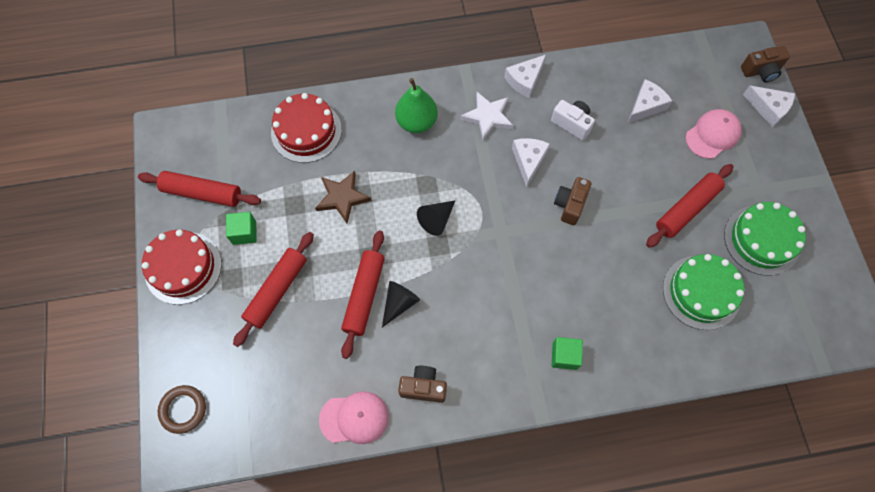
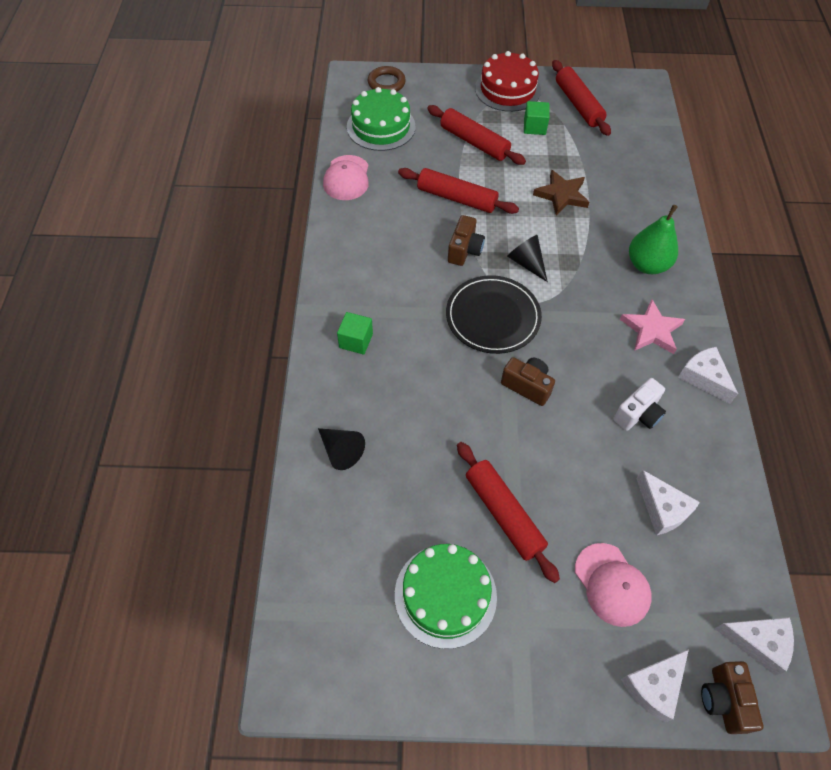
camera: 100 degrees right, 10 degrees down
red rolling pin [138,171,261,207] -> red rolling pin turned 45 degrees counterclockwise [552,60,611,136]
red cake [271,93,342,163] -> none
black cone [382,281,420,327] -> black cone moved to [318,428,365,470]
brown camera [398,366,447,403] -> brown camera moved to [448,215,485,266]
white star [460,92,513,140] -> pink star [620,299,685,354]
white cheese [512,138,550,188] -> white cheese moved to [714,617,794,675]
green cake [663,254,744,330] -> green cake moved to [347,87,416,151]
none -> black plate [446,275,542,354]

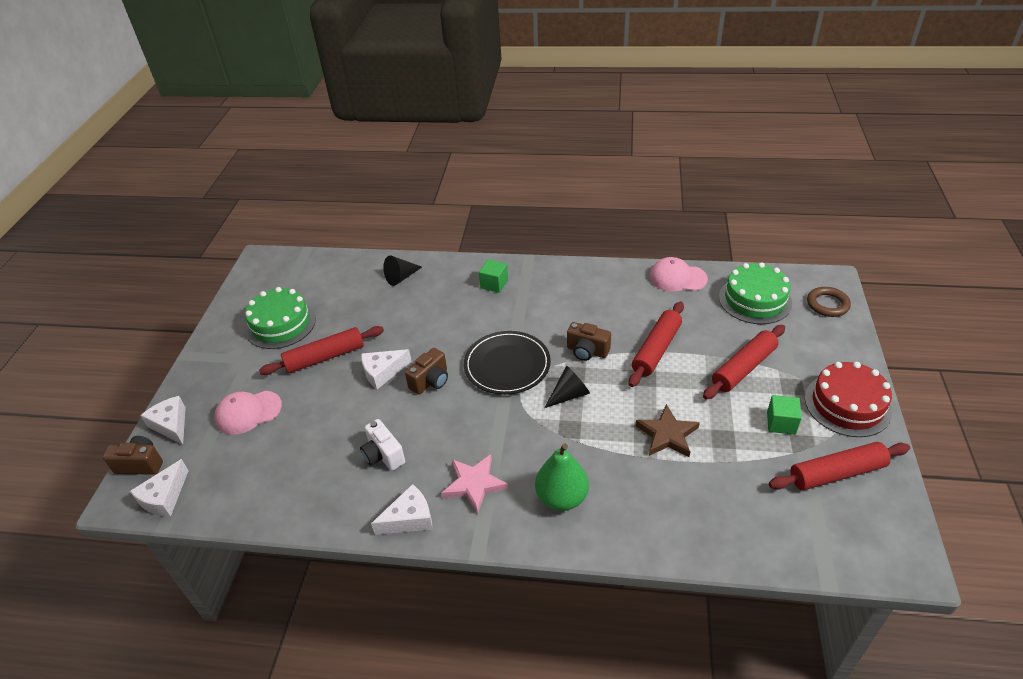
camera: 100 degrees right, 15 degrees down
white cheese [636,470,700,535] -> white cheese moved to [361,349,412,389]

